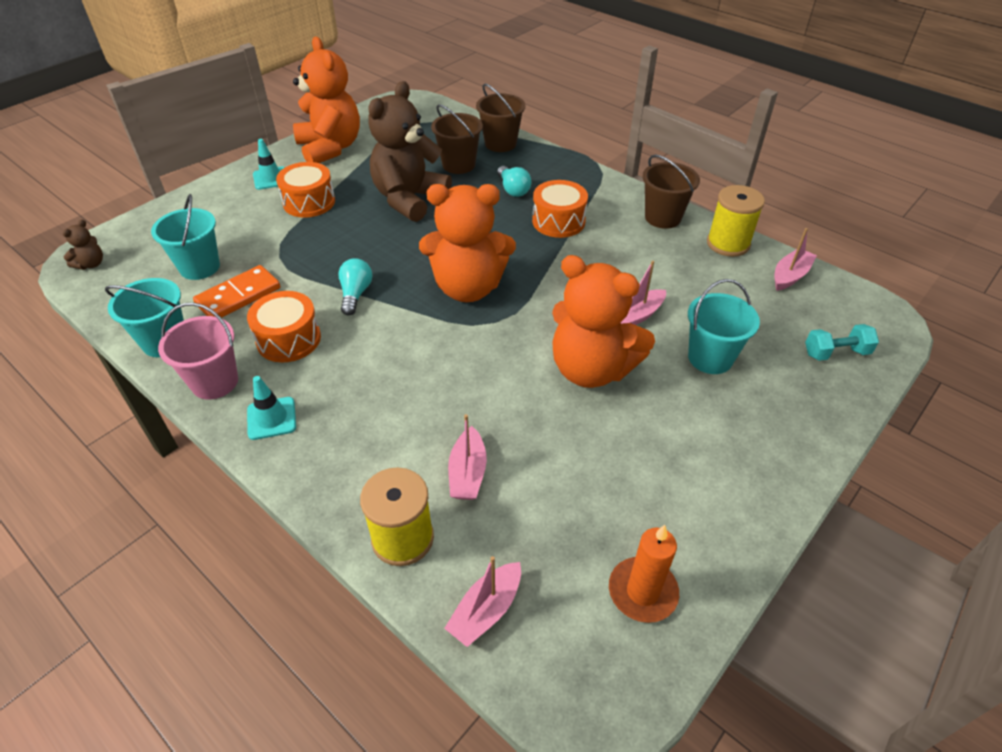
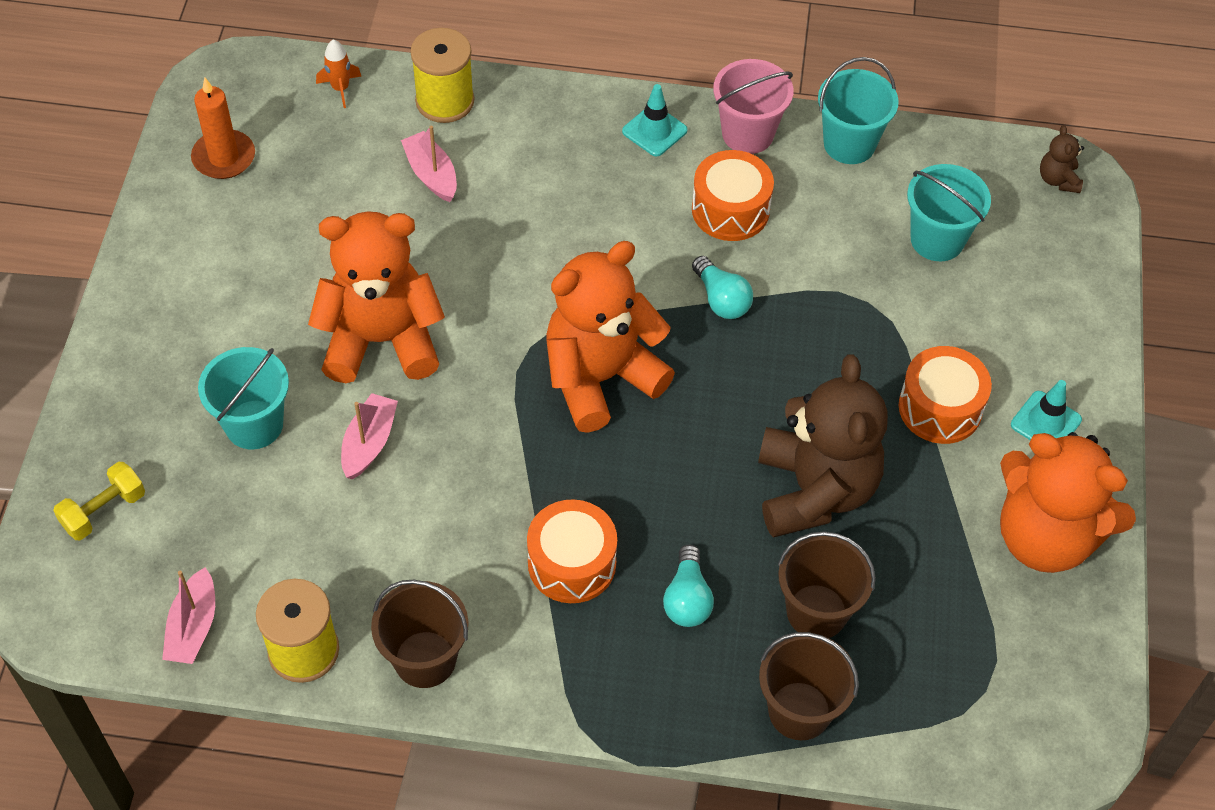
camera: 145 degrees right, 10 degrees up
orange domino [193,265,280,318] -> none
pink boat [444,556,521,647] -> orange rocket [316,40,361,108]
turquoise light bulb [497,166,531,197] -> turquoise light bulb turned 120 degrees counterclockwise [663,545,714,627]
turquoise dumbbell [805,324,879,361] -> yellow dumbbell [53,462,145,541]

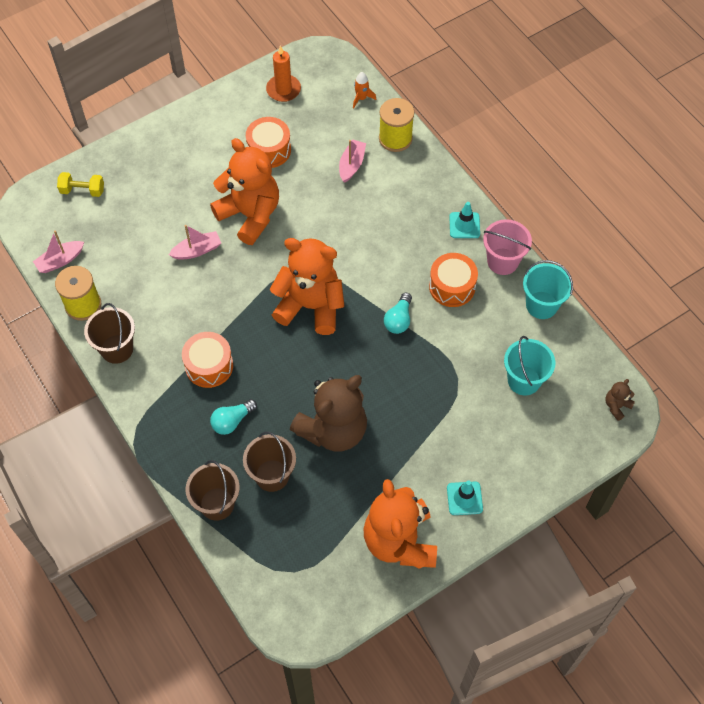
camera: 50 degrees right, 5 degrees up
turquoise bucket [198,347,289,449] -> none
orange drum [899,346,992,444] -> orange drum moved to [246,117,291,168]

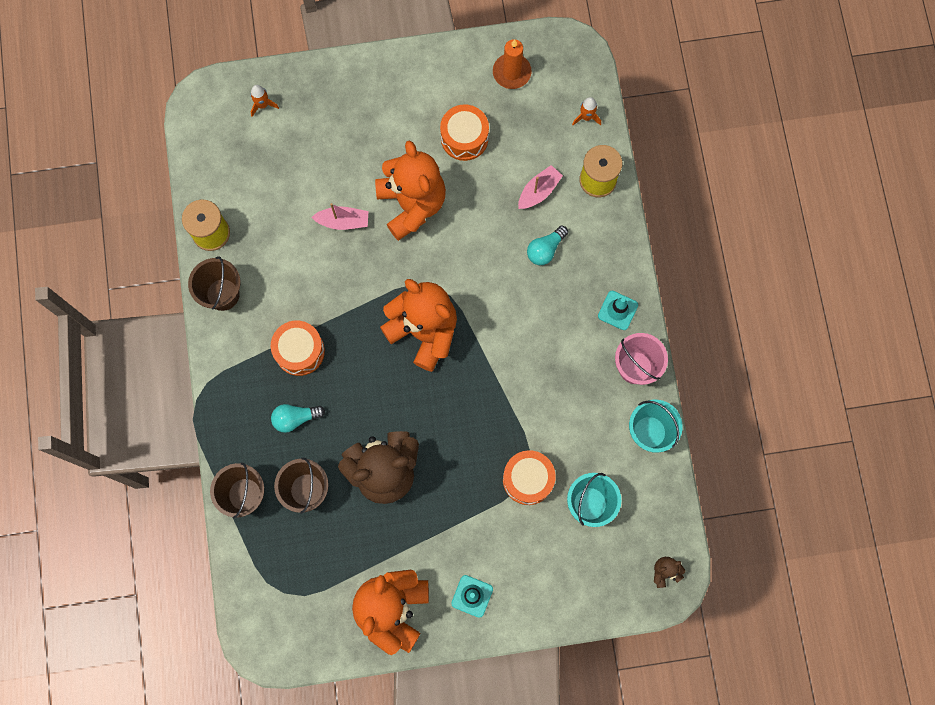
camera: 25 degrees right, 15 degrees up
pink boat [33,231,84,273] -> none
yellow dumbbell [57,172,104,197] -> orange rocket [251,85,279,117]
turquoise light bulb [384,293,412,334] -> turquoise light bulb moved to [527,226,568,265]
orange drum [429,253,478,307] -> orange drum moved to [503,450,556,505]

